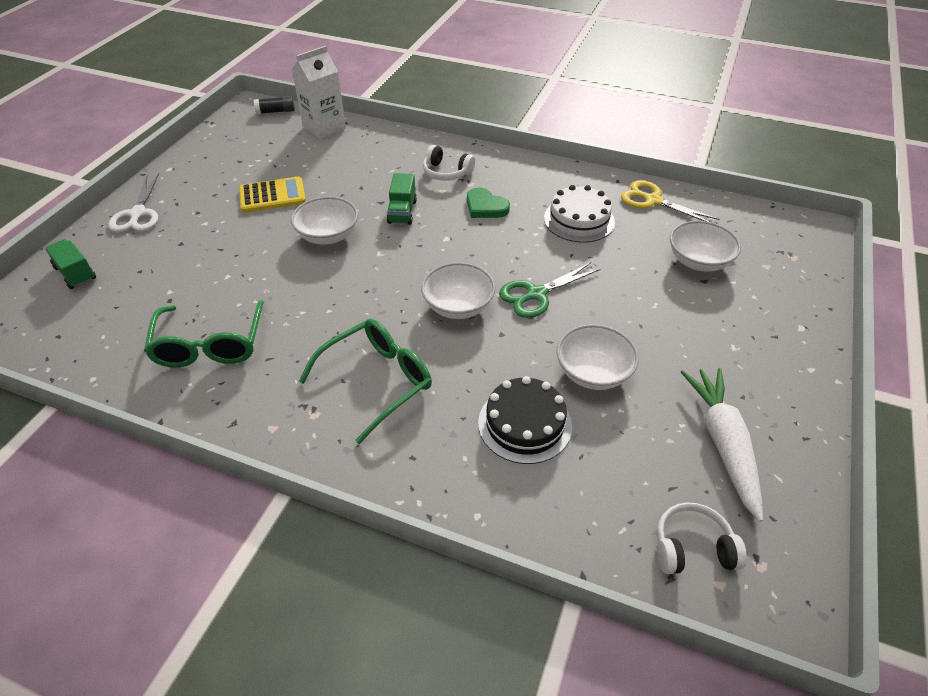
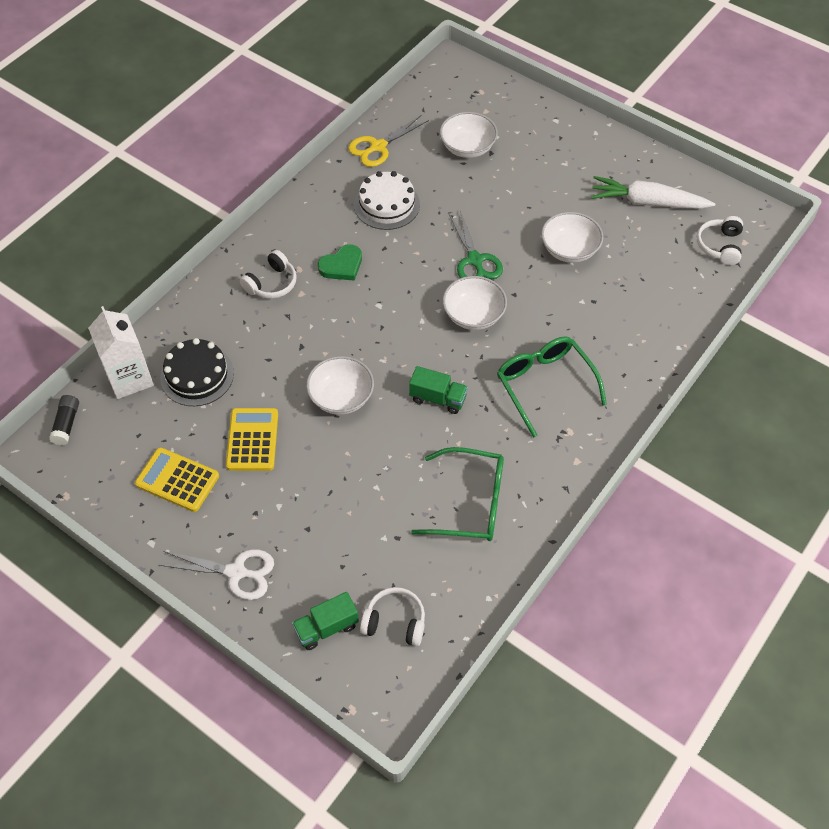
camera: 75 degrees left, 10 degrees up
green truck [387,173,417,225] -> green truck moved to [409,366,468,414]
black cake [478,376,572,464] -> black cake moved to [160,338,234,406]
none -> yellow calculator [135,448,219,512]
none -> white headphones [360,587,425,646]

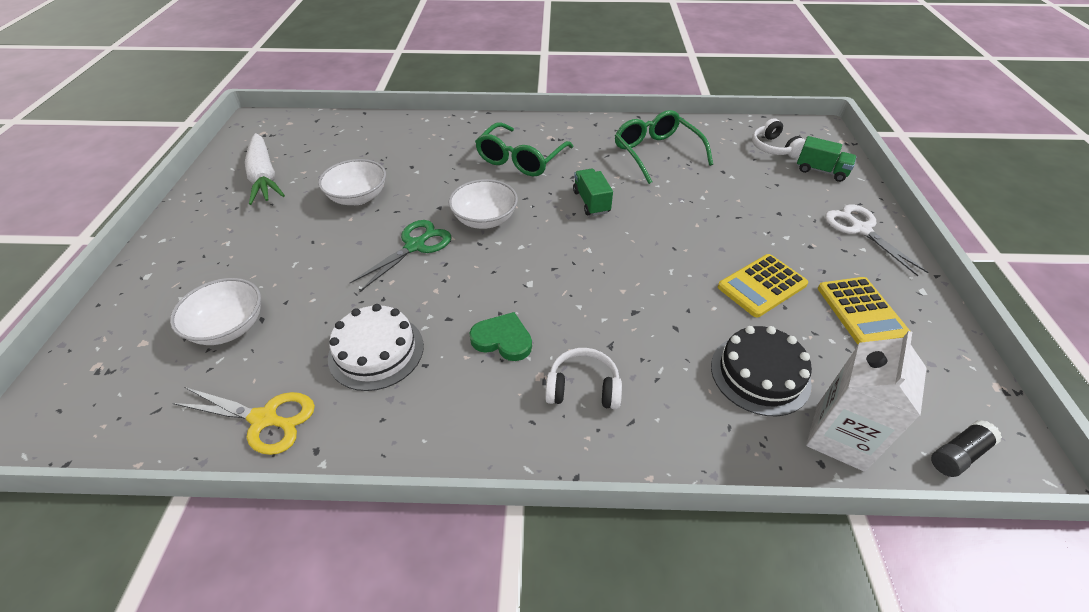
camera: 125 degrees left, 10 degrees down
white bowl [306,356,374,415] -> none
white headphones [697,216,743,265] -> none

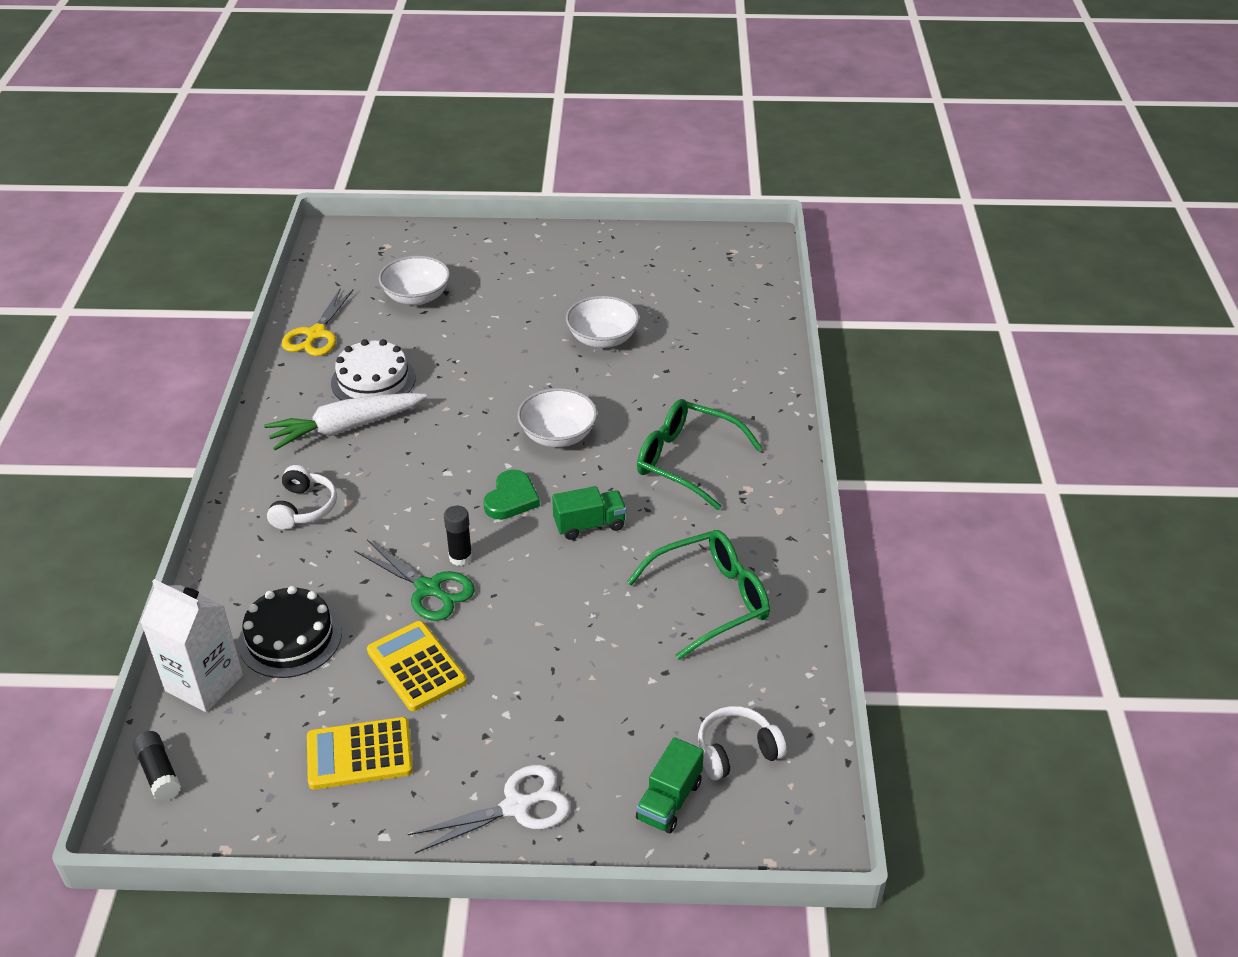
camera: 90 degrees right, 5 degrees down
white carrot [245,133,285,205] -> white carrot moved to [264,393,427,450]
green scissors [350,220,451,292] -> green scissors moved to [355,540,475,621]
green heart [469,312,532,361] -> green heart moved to [483,469,540,520]
none -> black glue stick [444,506,473,566]

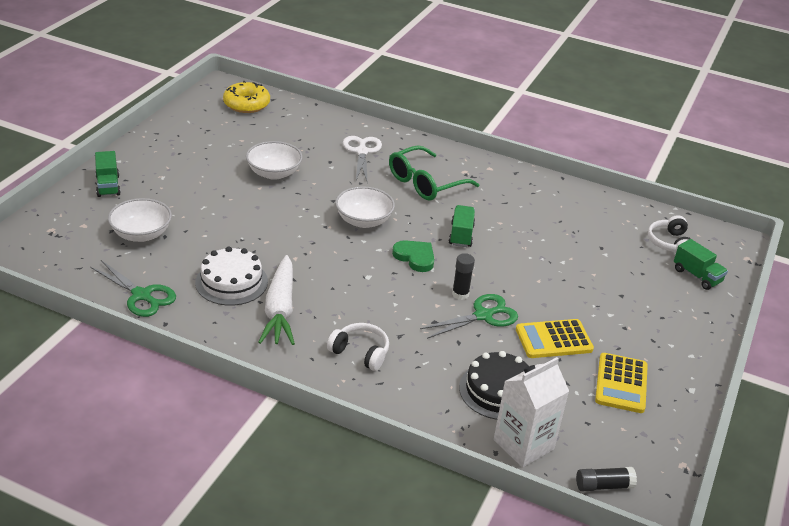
camera: 70 degrees left, 5 degrees down
yellow scissors [282,289,354,356] -> green scissors [90,260,176,317]
white scissors [408,765,570,853] -> white scissors moved to [343,136,382,181]
green glasses [627,530,770,660] -> none
none -> green truck [95,151,121,197]
none -> yellow donut [223,81,270,113]

